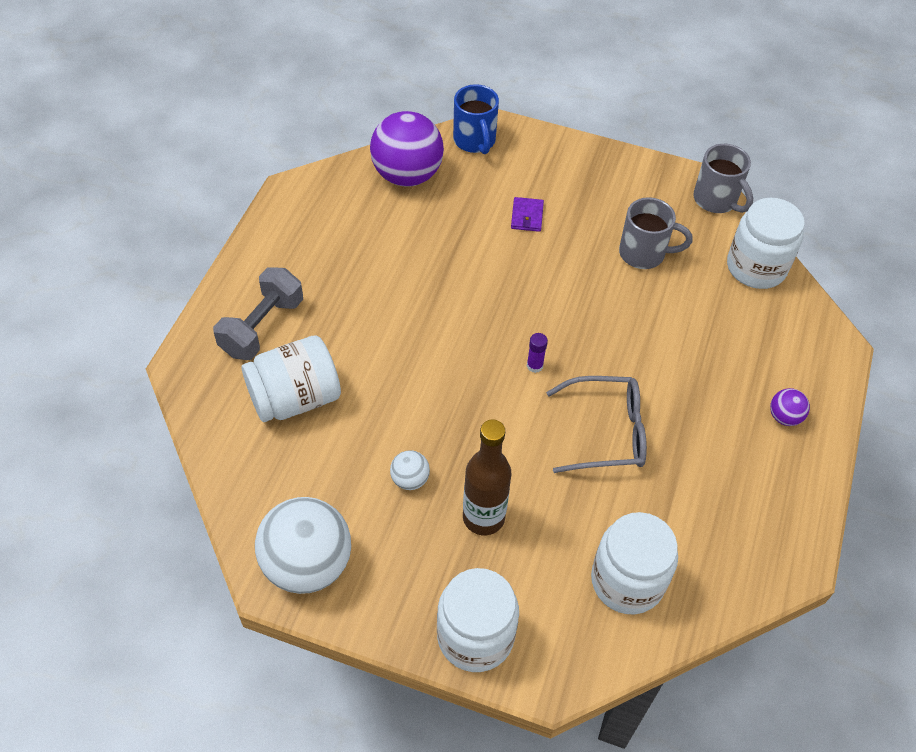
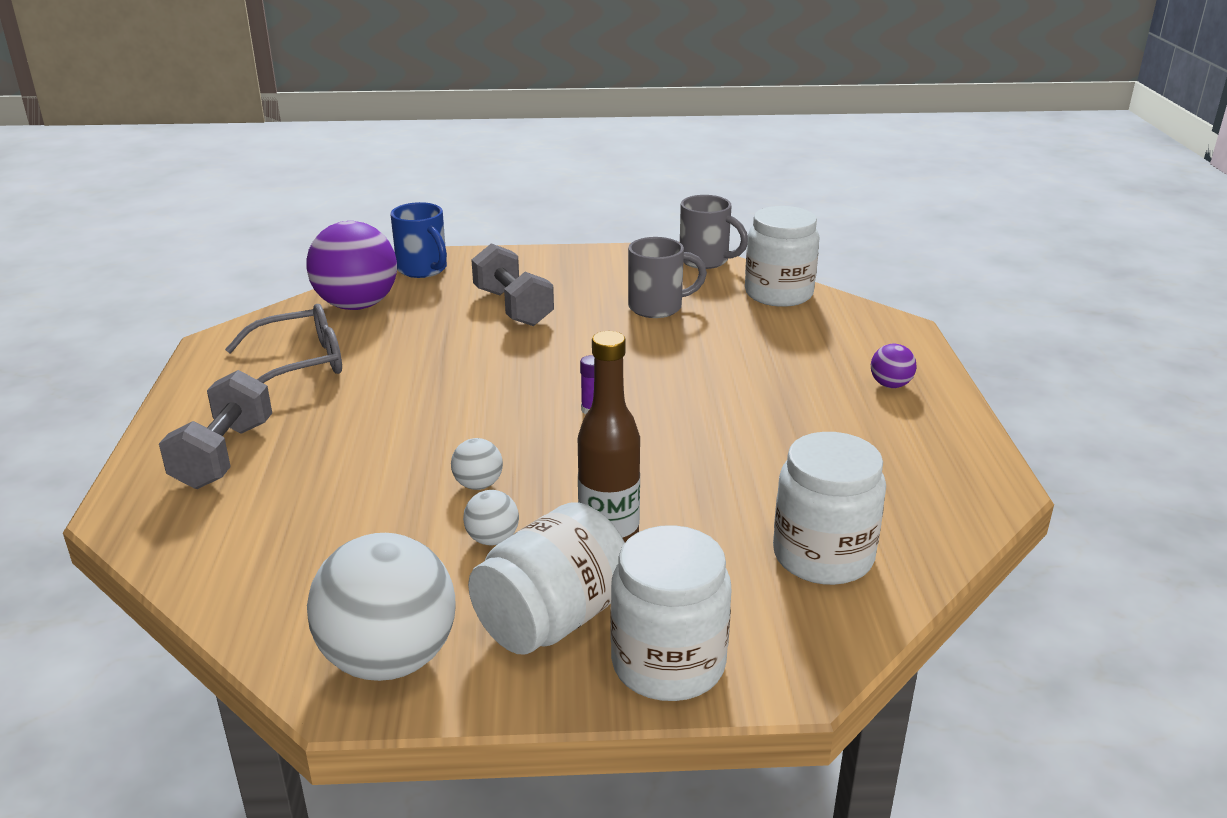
camera: 20 degrees left, 25 degrees down
white jar [242,335,341,422] -> white jar moved to [468,502,625,654]
purple wallet [511,197,544,232] -> grey dumbbell [471,243,554,326]
grey glasses [546,376,647,473] -> grey glasses moved to [225,304,342,383]
none -> white ball [451,438,503,490]

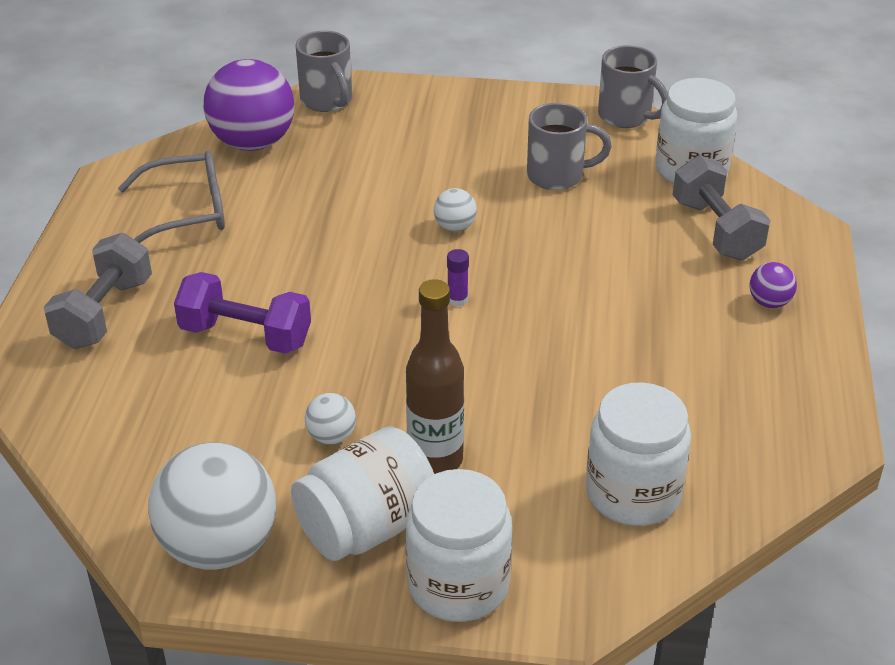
camera: 10 degrees right, 10 degrees up
blue mug [390,202,447,278] -> grey mug [295,31,352,112]
white ball [451,438,503,490] -> white ball moved to [434,188,477,232]
grey dumbbell [471,243,554,326] -> grey dumbbell moved to [673,155,770,261]
none -> purple dumbbell [174,272,311,354]

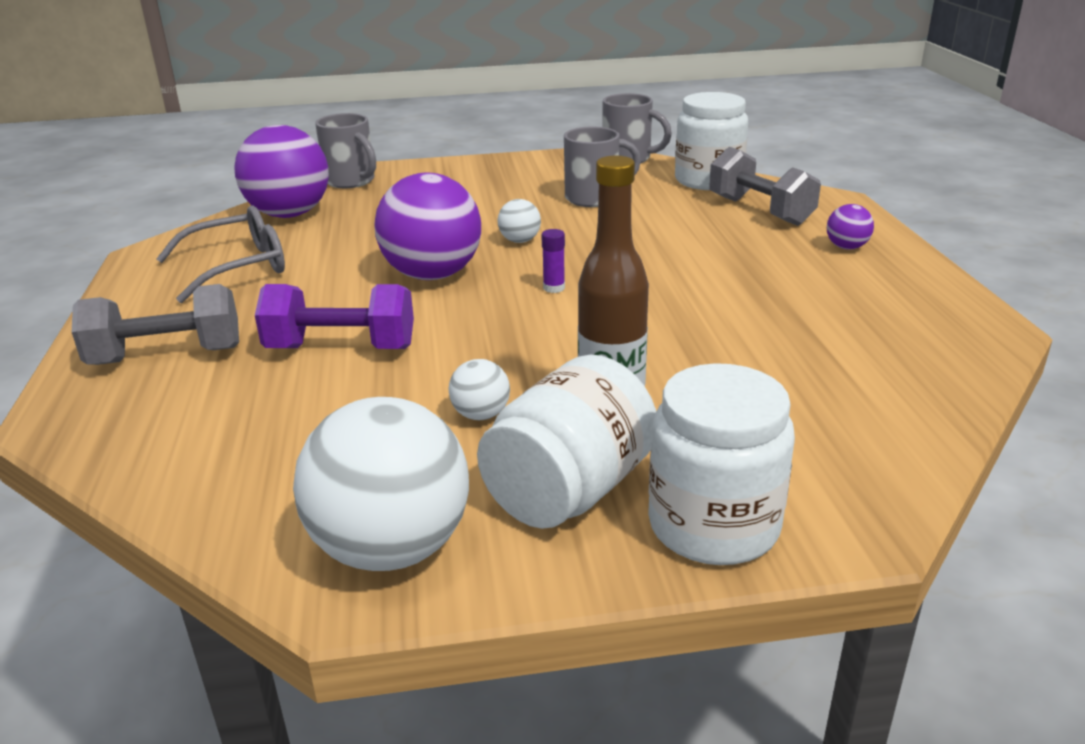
camera: 15 degrees left, 10 degrees down
grey dumbbell [44,233,152,349] -> grey dumbbell turned 75 degrees clockwise [72,284,239,365]
white jar [586,382,691,526] -> none
none -> purple ball [374,173,481,280]

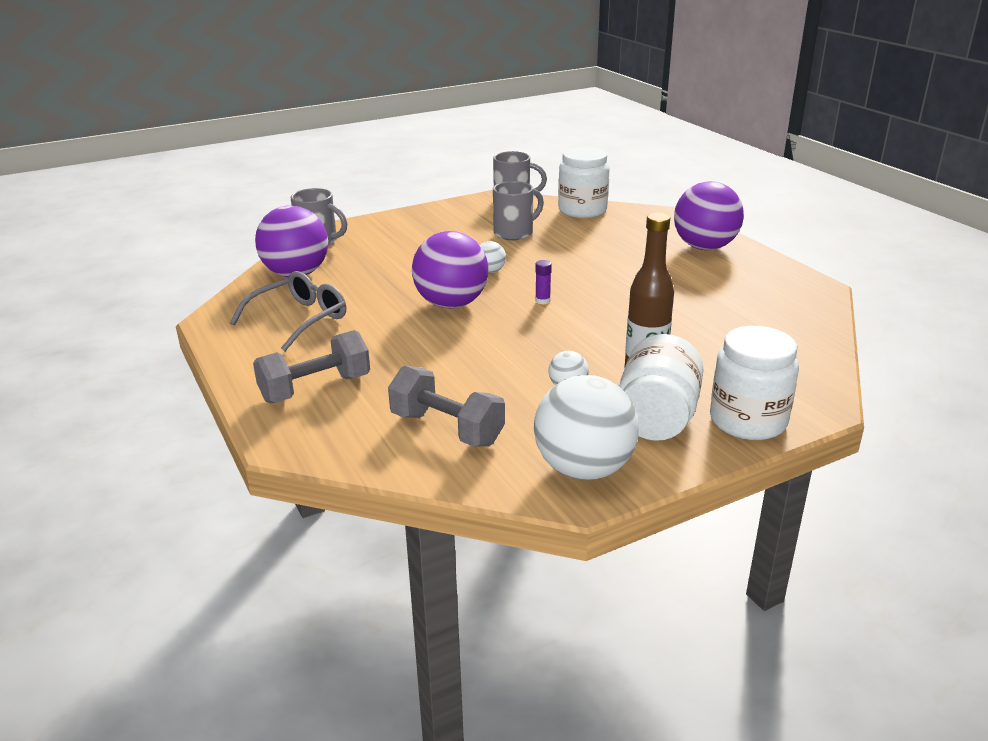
camera: 20 degrees left, 0 degrees up
purple dumbbell [255,284,414,349] -> none
grey dumbbell [709,147,821,226] -> grey dumbbell moved to [388,366,505,447]
purple ball [827,204,874,249] -> purple ball [674,181,744,250], size x2.24

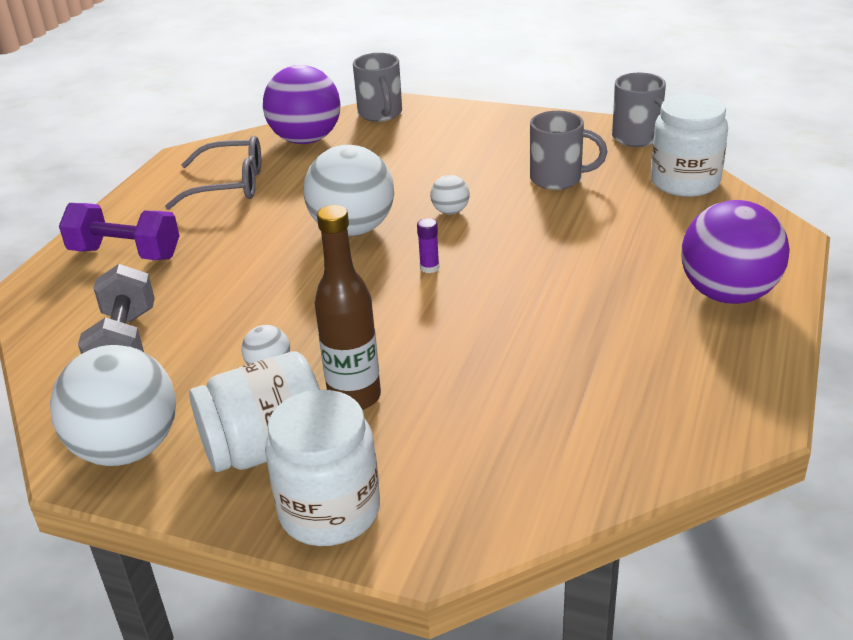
camera: 50 degrees right, 5 degrees up
grey dumbbell [253,330,370,403] -> purple dumbbell [59,203,179,260]
purple ball [412,231,488,308] -> white ball [303,145,394,236]

